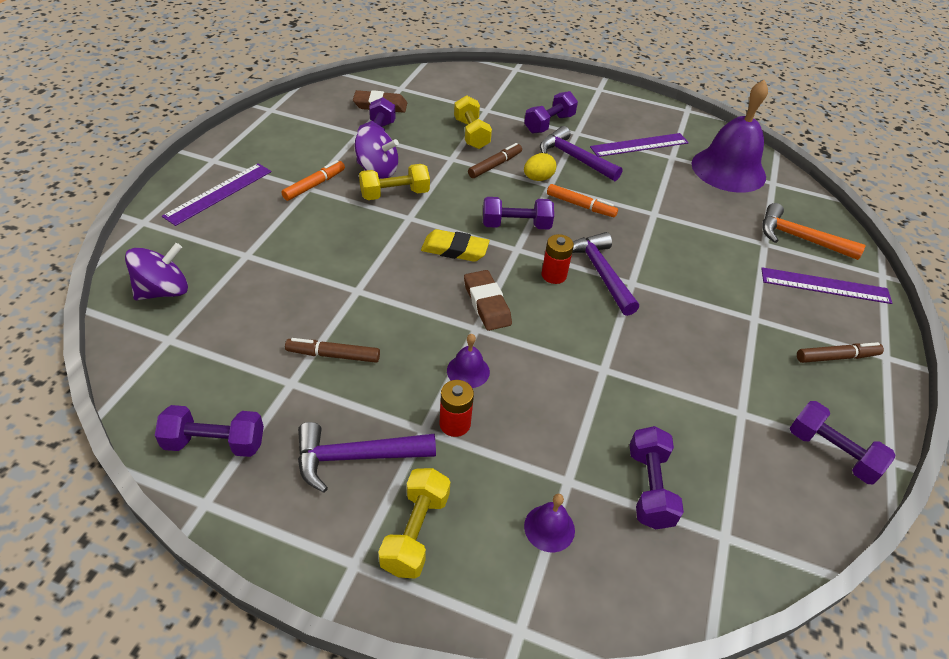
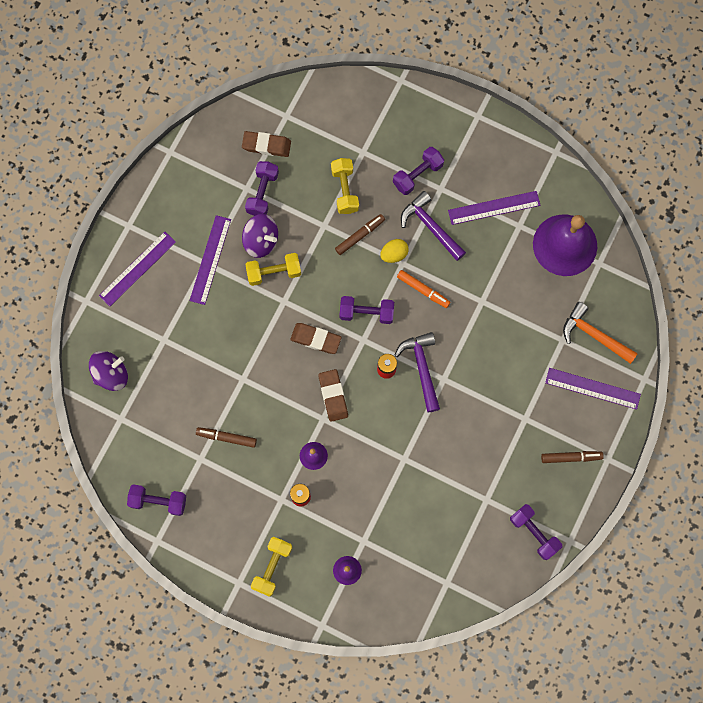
camera: 10 degrees right, 30 degrees up
orange marker [281,160,345,201] -> purple ruler [189,215,231,305]
purple hammer [298,422,436,493] -> none
yellow eraser [421,229,490,262] -> brown eraser [290,323,342,354]
purple dumbbell [629,426,684,529] -> none

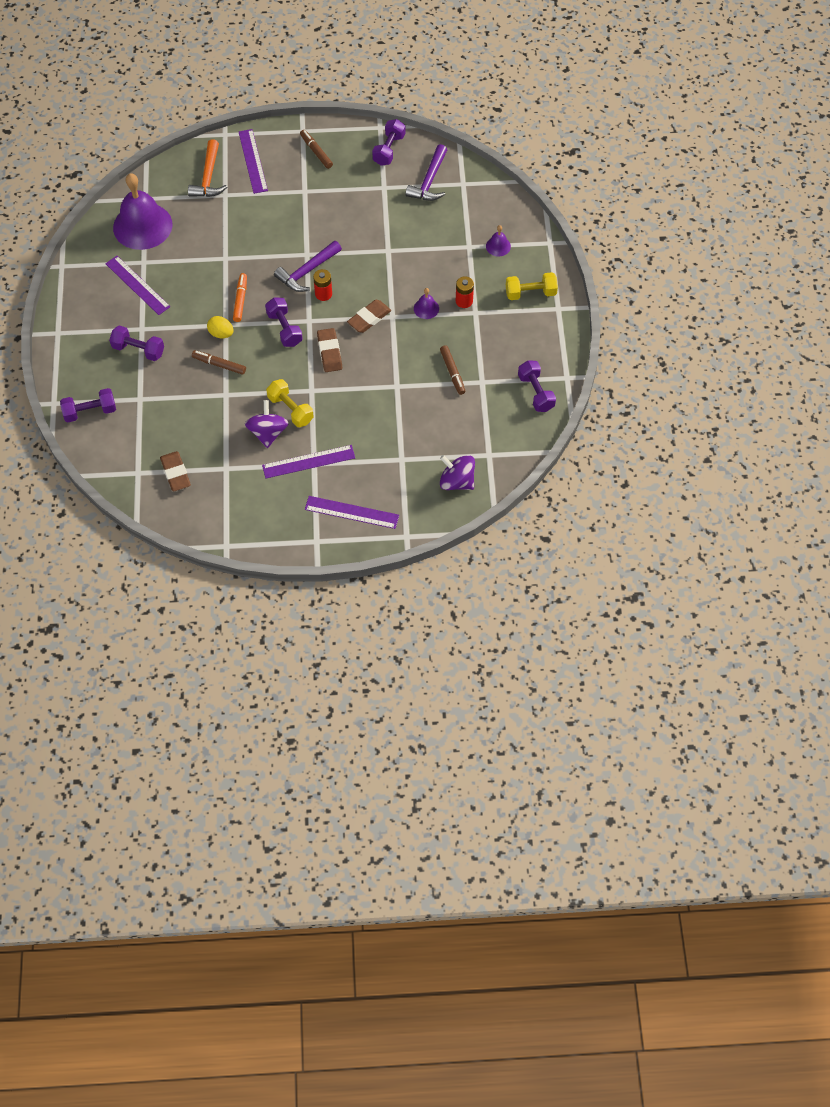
camera: 120 degrees left, 15 degrees down
purple dumbbell [245,161,279,216] -> purple dumbbell moved to [60,388,116,422]
yellow dumbbell [331,158,359,214] -> none
purple hammer [401,191,466,261] -> purple hammer moved to [405,144,447,201]

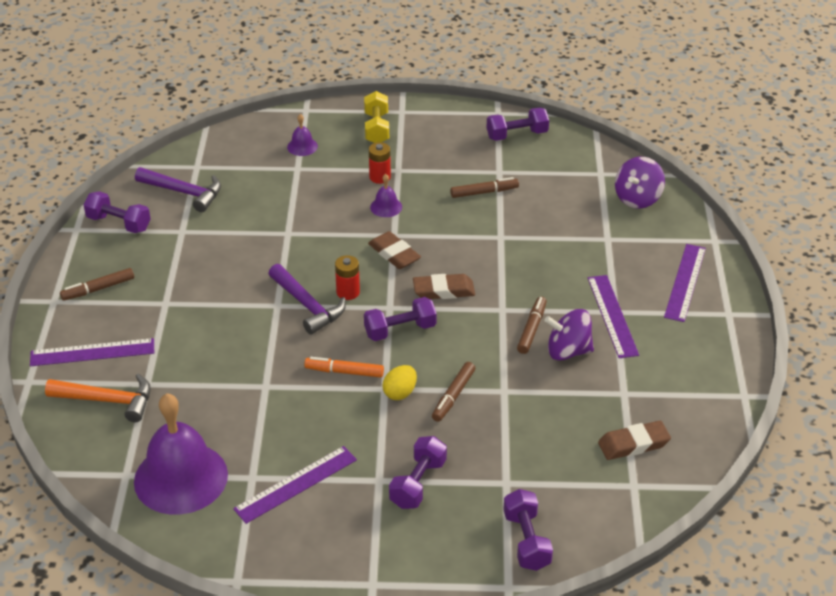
camera: 85 degrees left, 20 degrees down
yellow dumbbell [266,379,314,427] -> brown marker [517,296,547,354]

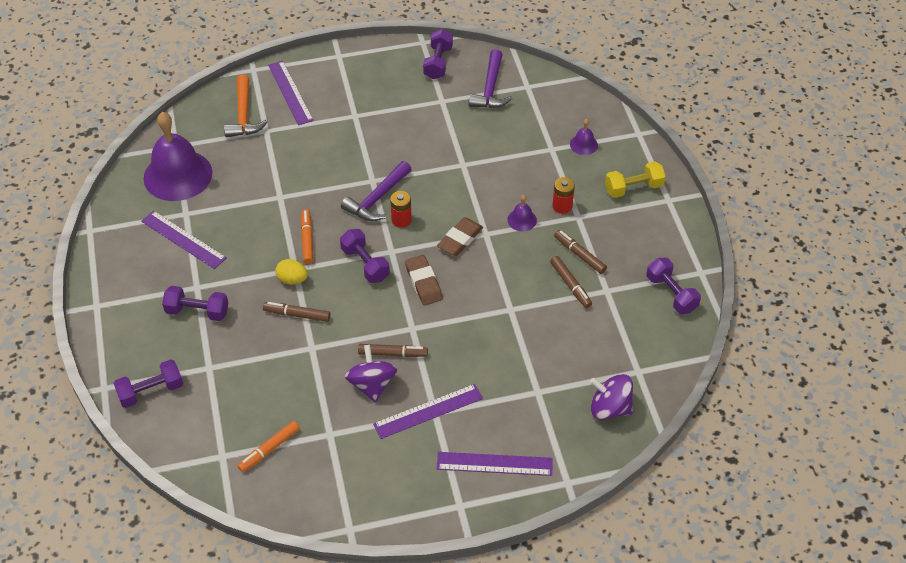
camera: 75 degrees right, 10 degrees up
brown marker [60,268,134,301] -> brown marker moved to [554,230,607,274]
brown eraser [598,421,671,460] -> orange marker [237,421,300,472]

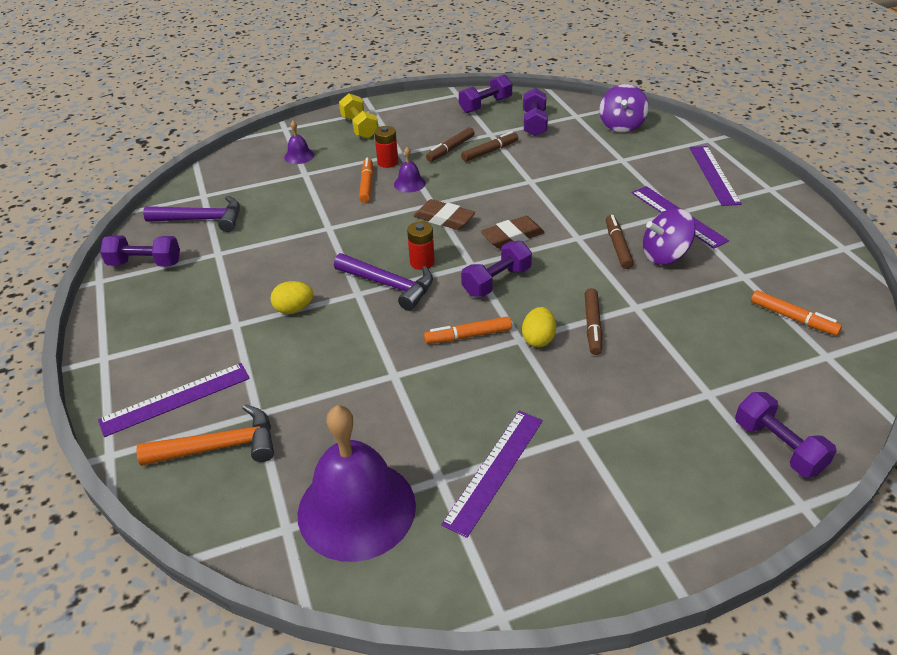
camera: 95 degrees left, 10 degrees down
purple dumbbell [162,286,228,321] -> purple dumbbell moved to [523,88,548,136]
none -> yellow egg [270,281,313,314]
none -> orange marker [359,158,373,203]

